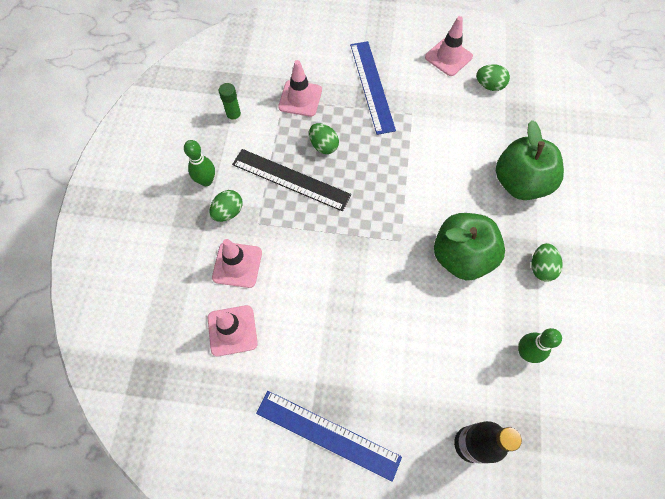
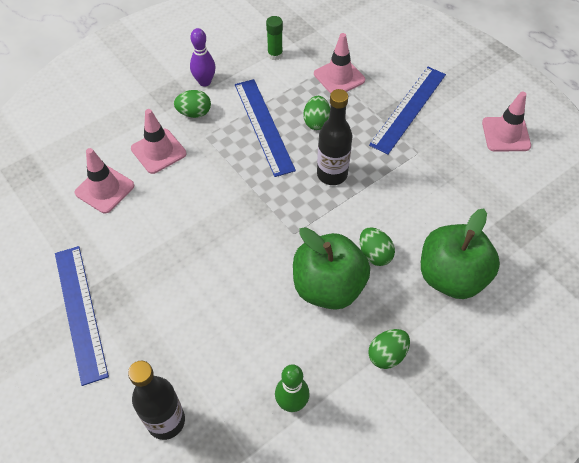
camera: 45 degrees right, 10 degrees down
green bowling pin [184,140,215,186] -> purple bowling pin [190,28,216,86]
black ruler [232,149,351,211] -> blue ruler [235,79,296,177]
green egg [476,64,510,91] -> green egg moved to [360,227,395,266]
none -> black bottle [317,89,352,185]

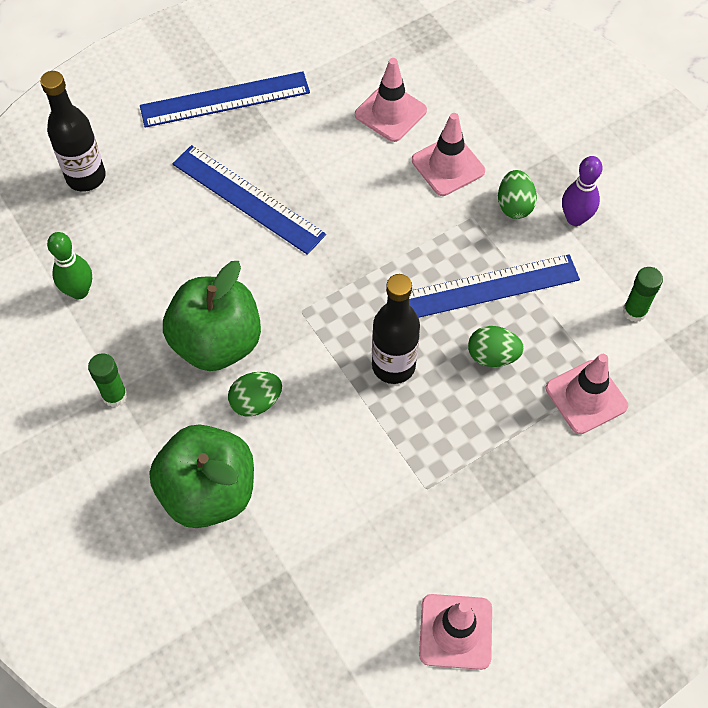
camera: 95 degrees right, 5 degrees up
green egg [368,329,410,369] -> green glue stick [88,353,127,407]
blue ruler [369,67,446,154] -> blue ruler moved to [172,145,326,255]

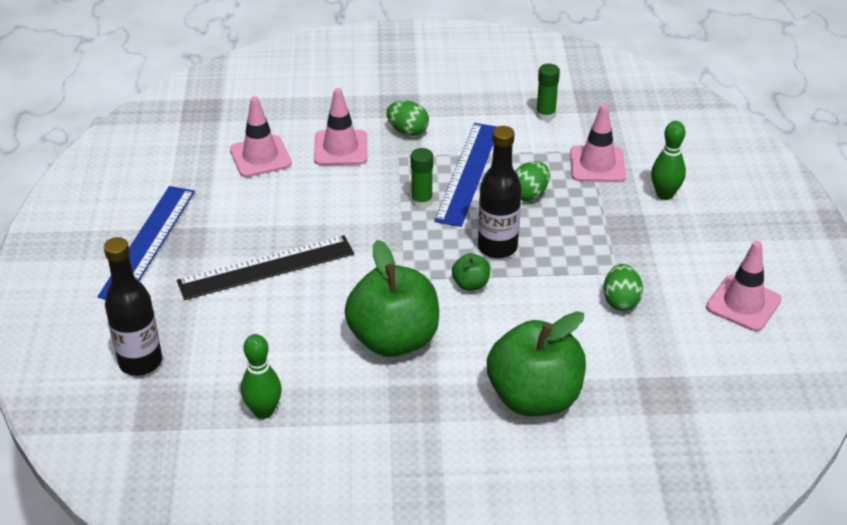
camera: 60 degrees left, 20 degrees down
green glue stick [88,353,127,407] -> green glue stick moved to [411,148,433,209]
blue ruler [172,145,326,255] -> black ruler [177,235,354,300]
green egg [228,372,282,417] -> green egg moved to [603,264,643,311]
purple bowling pin [562,156,603,226] -> none
none -> green apple [452,253,490,291]
none -> green bowling pin [651,121,686,200]

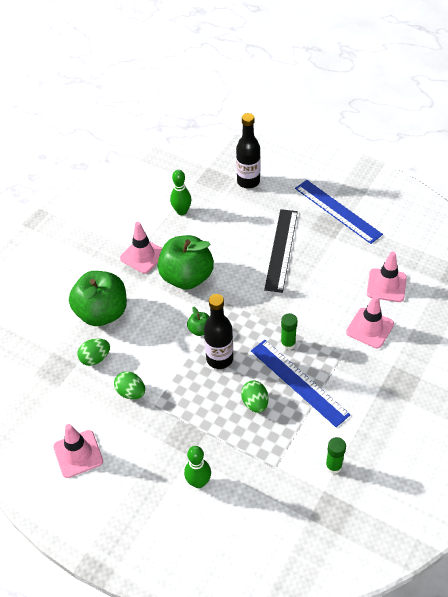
camera: 125 degrees right, 10 degrees up
green egg [387,101,429,136] -> green egg moved to [77,339,110,366]
pink traffic cone [570,104,626,182] -> pink traffic cone moved to [120,222,162,274]

